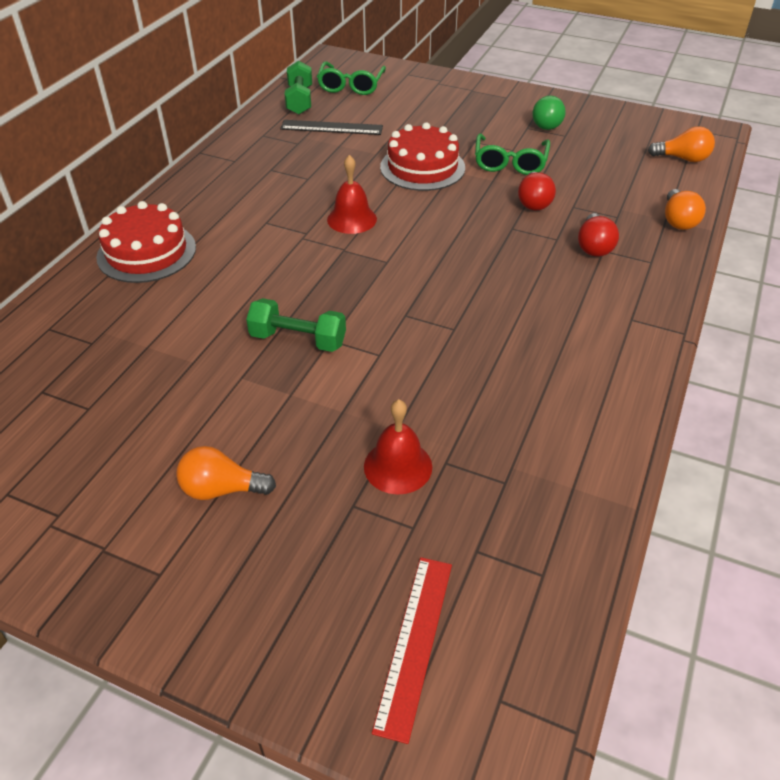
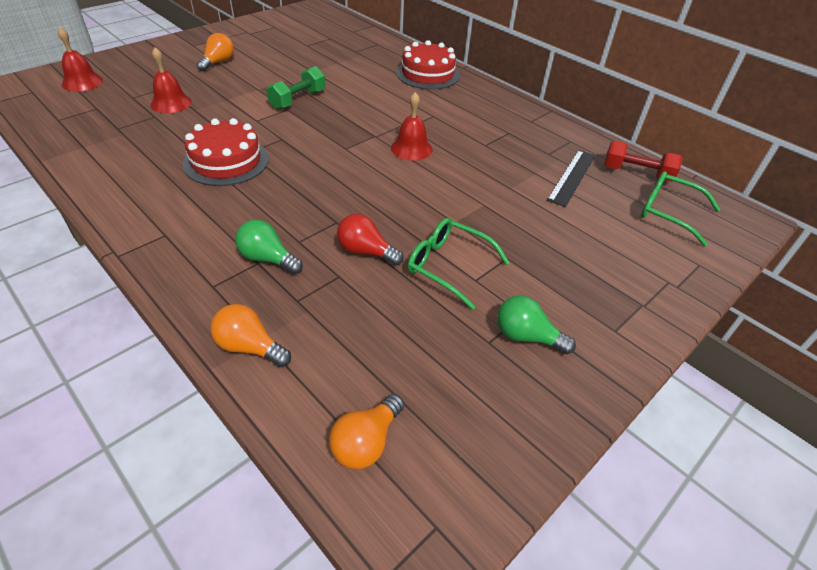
camera: 110 degrees right, 0 degrees up
green dumbbell [285,61,312,114] -> red dumbbell [604,141,683,182]
red ruler [372,557,452,744] -> red bell [58,27,103,92]
red cake [380,122,465,191] -> red cake moved to [183,118,269,186]
red light bulb [578,213,619,257] -> green light bulb [235,220,303,274]

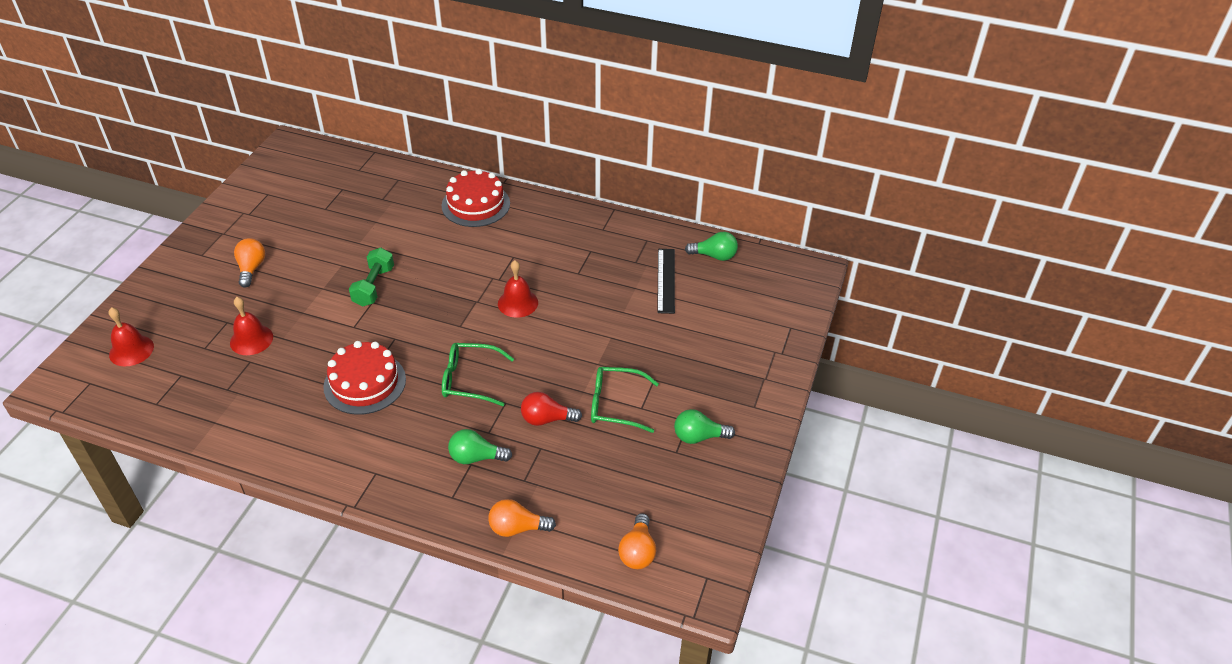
camera: 25 degrees left, 0 degrees up
red dumbbell [604,141,683,182] -> green light bulb [685,232,738,261]
green glasses [641,171,721,246] -> green glasses moved to [442,343,514,406]

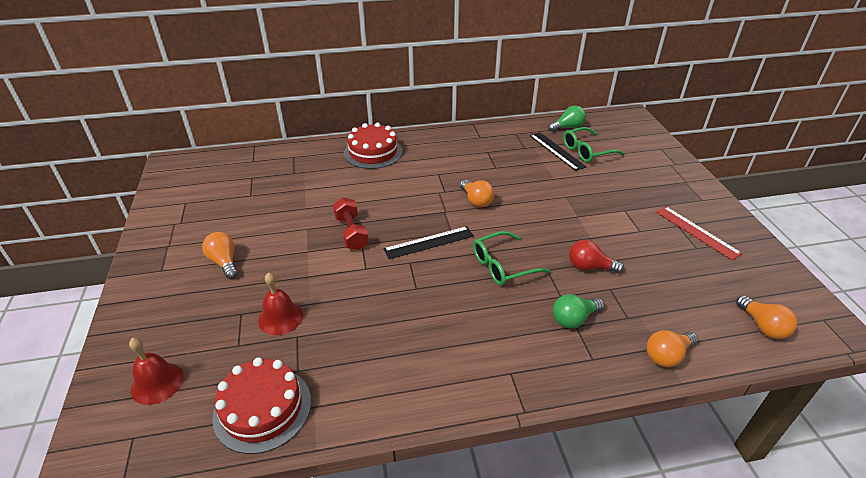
camera: 30 degrees left, 5 degrees down
red cake [323,341,406,415] -> red cake moved to [212,358,311,454]
green dumbbell [349,248,394,307] -> red dumbbell [333,197,369,250]
red bell [498,260,538,318] -> orange light bulb [460,180,494,207]
red light bulb [521,392,582,426] -> red light bulb turned 45 degrees clockwise [569,240,624,273]
green glasses [591,367,659,433] -> green glasses moved to [563,127,625,163]
green light bulb [674,409,735,444] -> red ruler [656,206,742,260]
none -> black ruler [383,226,474,259]

